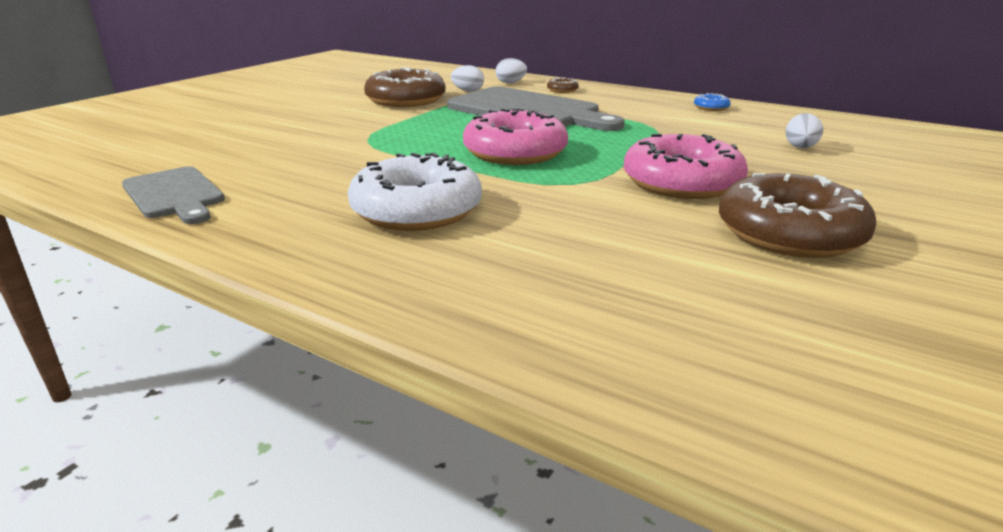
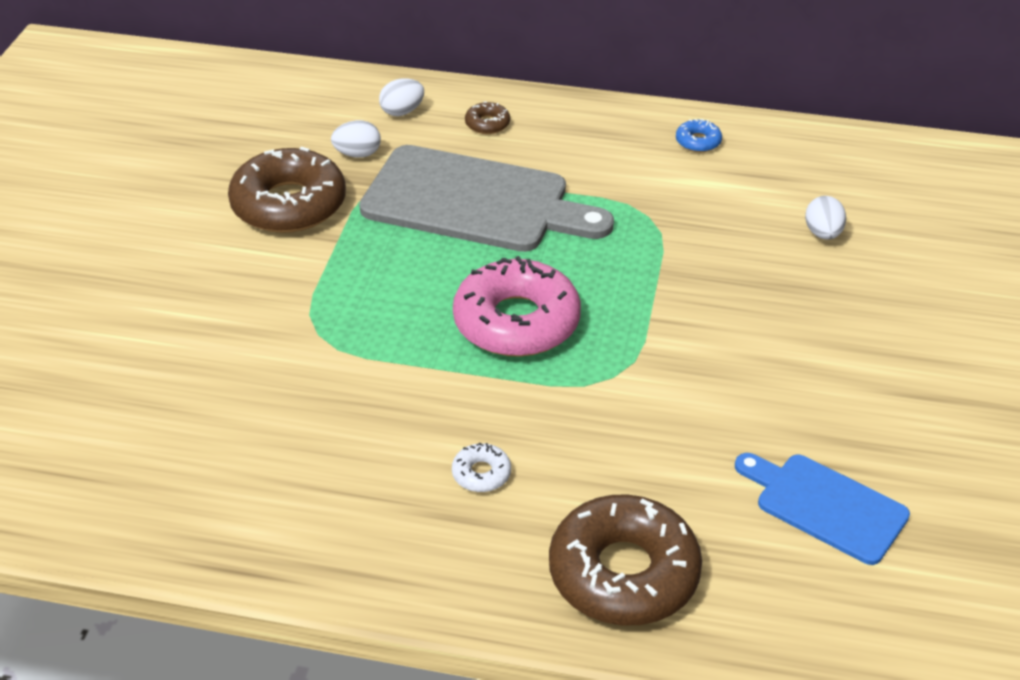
camera: 20 degrees left, 15 degrees up
grey cutting board [122,166,225,224] -> none
white donut [347,153,482,231] -> white donut [452,443,511,492], size x0.42
pink donut [623,134,748,199] -> none
brown donut [719,173,877,258] -> brown donut moved to [549,494,702,626]
none -> blue cutting board [735,453,910,565]

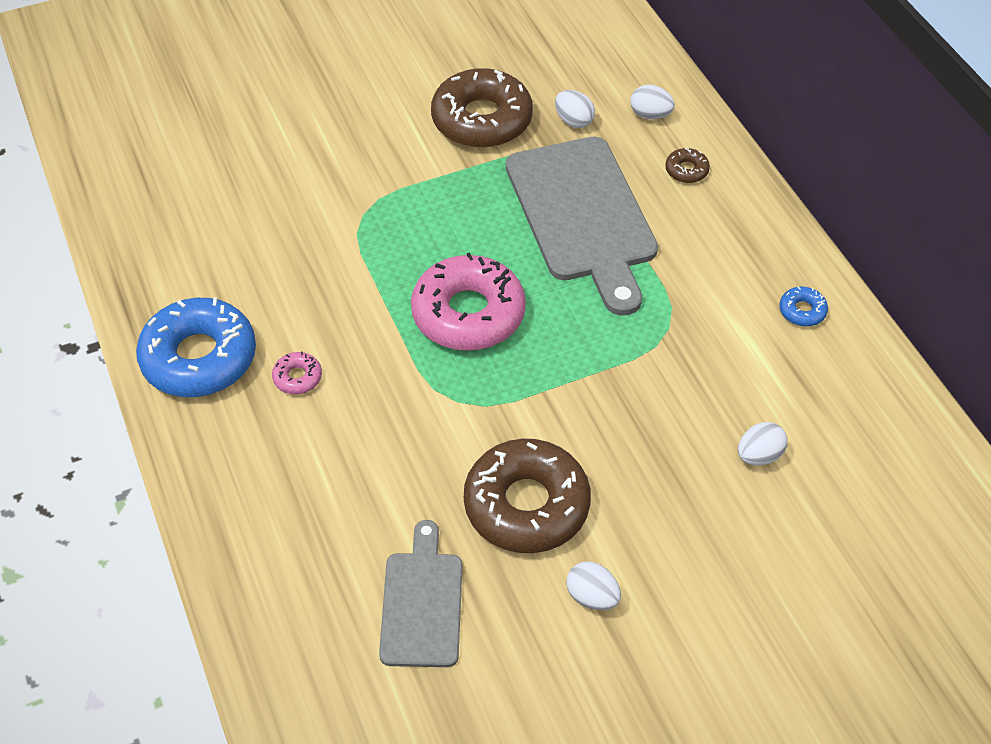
camera: 55 degrees right, 10 degrees up
white donut [452,443,511,492] -> pink donut [272,352,322,395]
brown donut [549,494,702,626] -> brown donut moved to [464,439,591,553]
blue cutting board [735,453,910,565] -> grey cutting board [379,520,462,667]
none -> blue donut [136,297,256,397]
none -> white egg [566,561,621,610]

